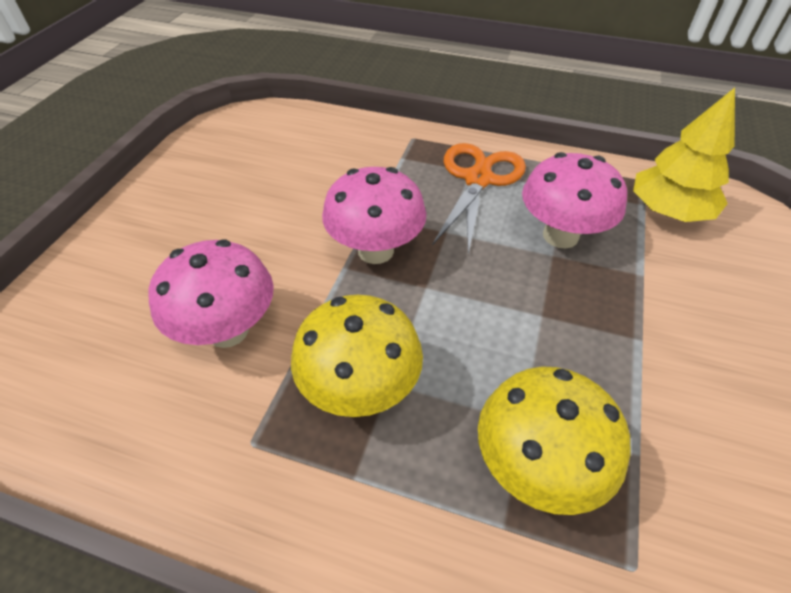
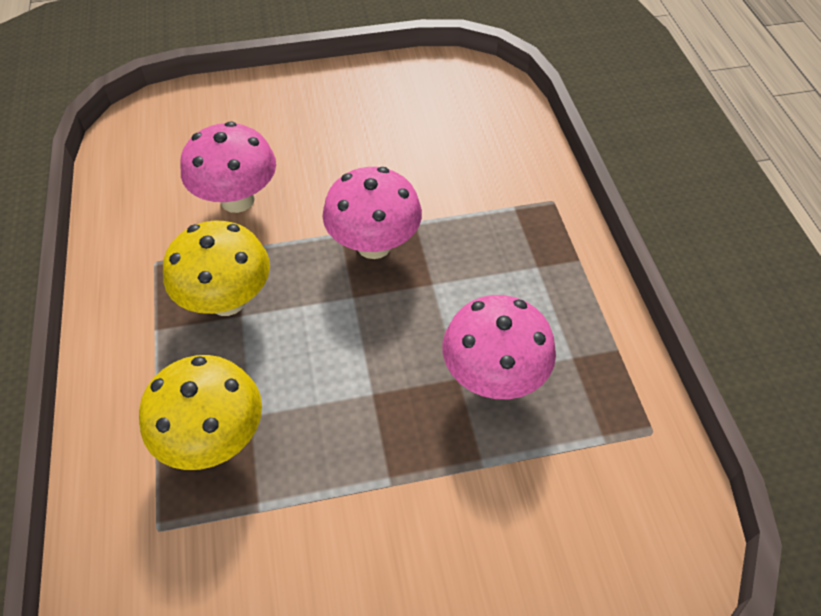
camera: 60 degrees right, 5 degrees up
orange scissors [432,143,526,255] -> none
yellow tree [633,88,735,222] -> none

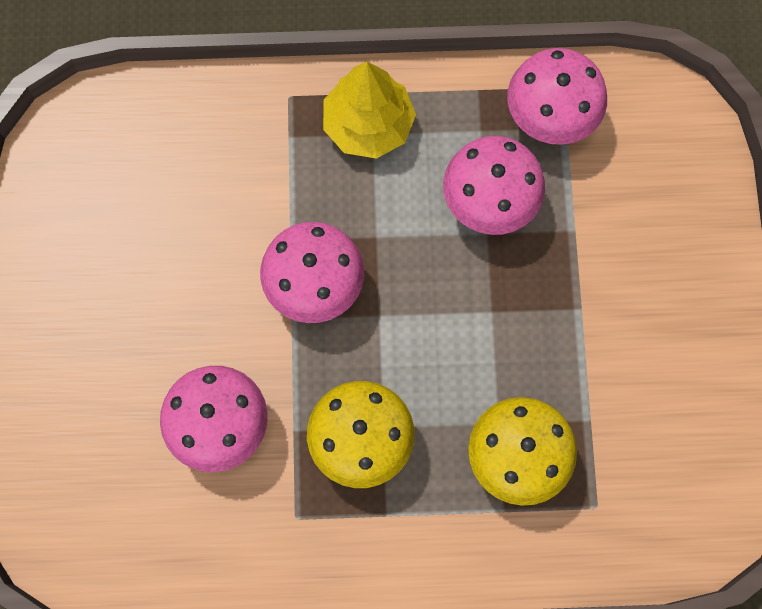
camera: 80 degrees left, 20 degrees up
none -> yellow tree [323,62,416,159]
none -> pink mushroom [507,48,607,145]

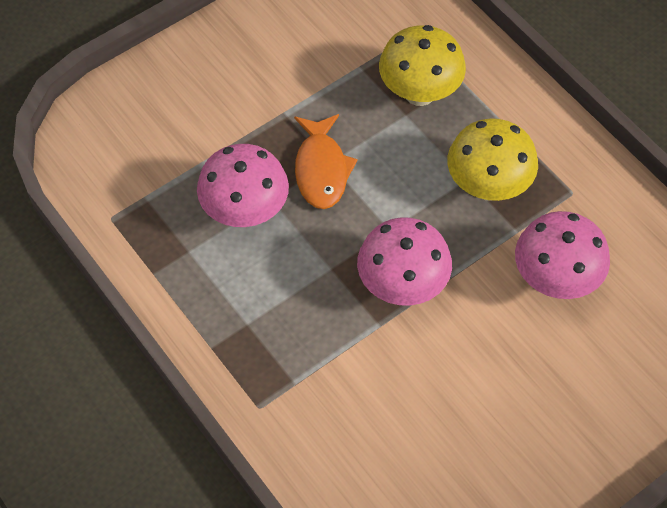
camera: 125 degrees left, 15 degrees down
yellow tree [323,62,416,159] -> none
pink mushroom [507,48,607,145] -> none
none -> orange fish [294,114,358,209]

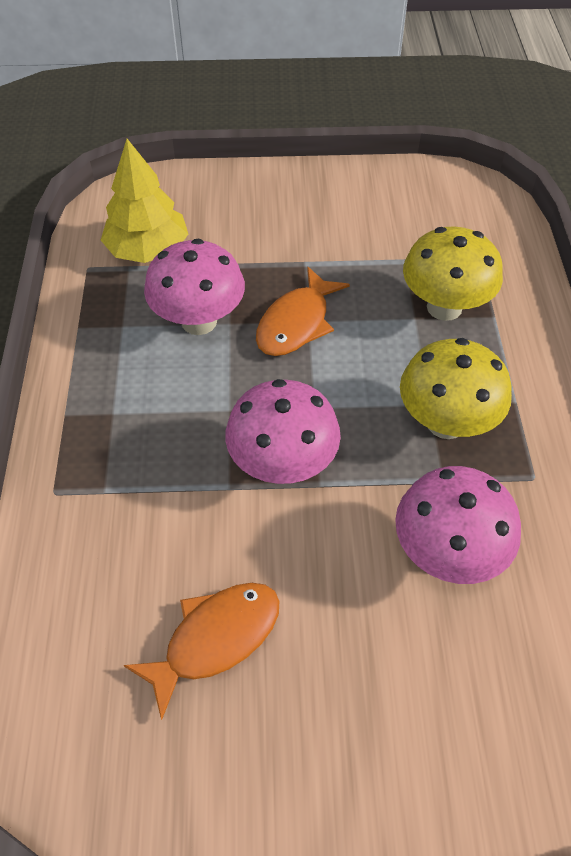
camera: 35 degrees right, 5 degrees down
none -> yellow tree [101,139,188,263]
none -> orange fish [124,583,280,720]

